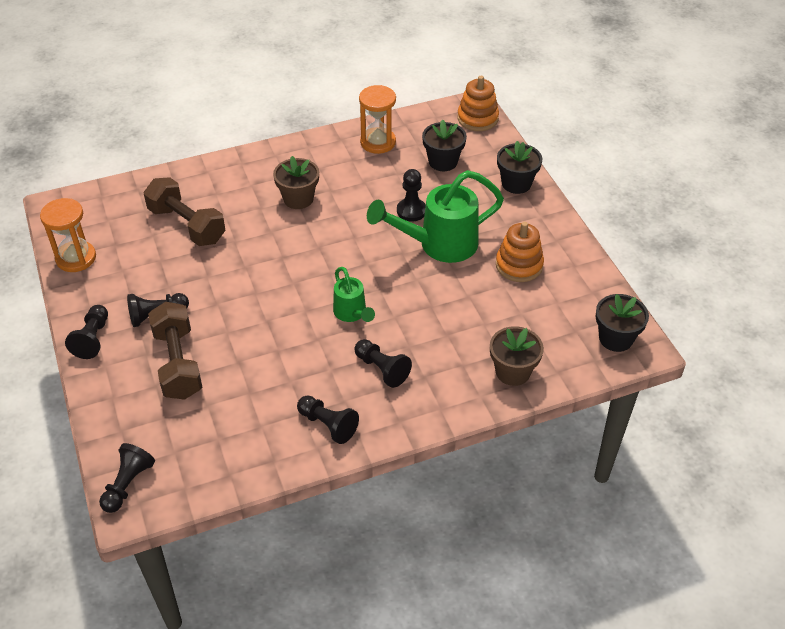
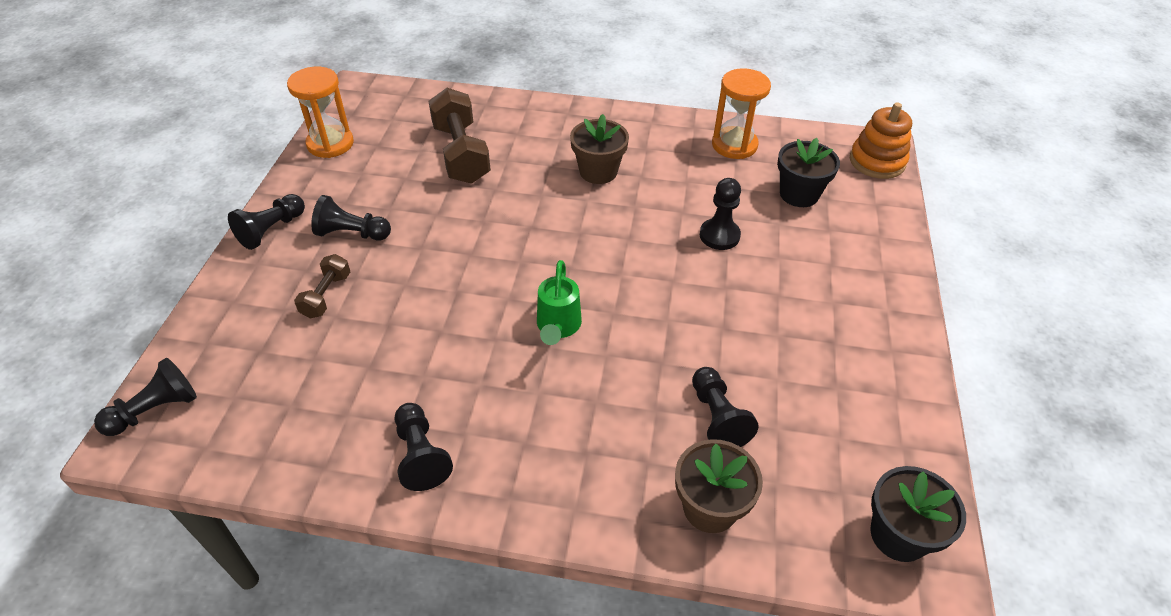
camera: 30 degrees right, 0 degrees up
brown dumbbell [148,302,202,400] -> brown dumbbell [294,254,350,319], size x0.53
black pawn [354,339,412,388] -> black pawn moved to [692,367,759,447]
green watering can [367,170,504,263] -> none
orange stacking toy [496,222,544,282] -> none
black flower pot [497,141,542,194] -> none

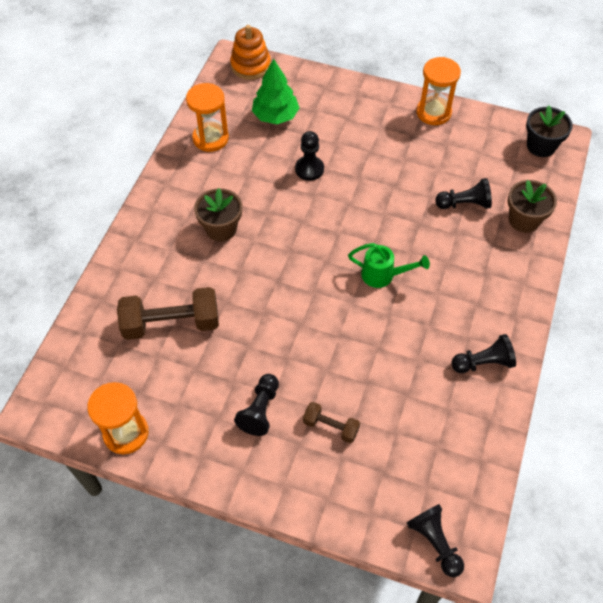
camera: 80 degrees left, 10 degrees up
black pawn [228,194,305,250] -> none
black flower pot [777,138,840,207] -> green tree [252,59,299,124]
none -> orange hourglass [416,57,461,125]

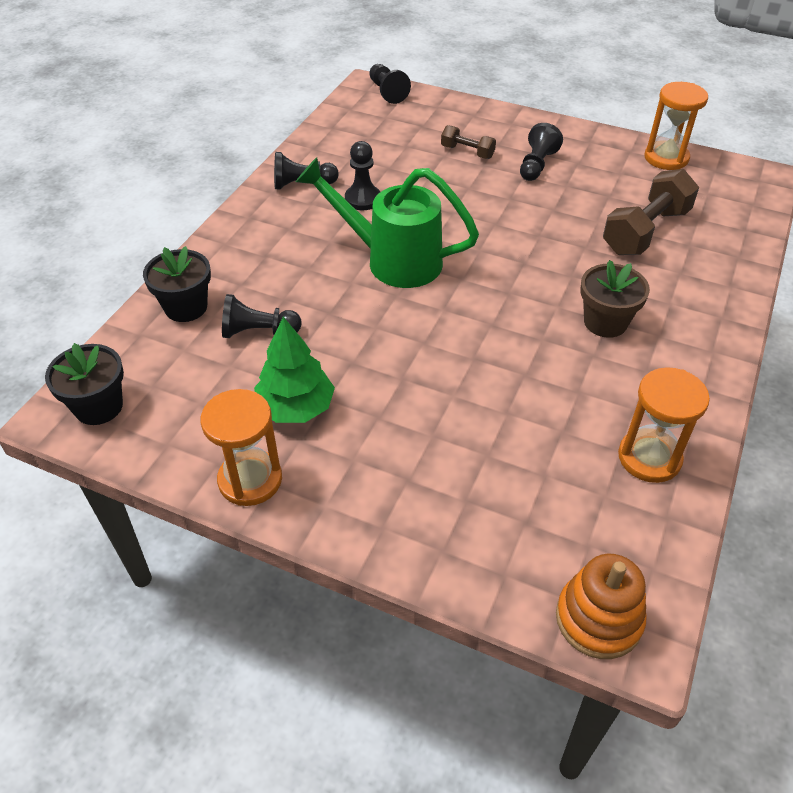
camera: 175 degrees left, 10 degrees down
brown dumbbell [117,287,219,340] -> brown dumbbell turned 45 degrees counterclockwise [603,169,699,255]
green tree [252,59,299,124] -> green tree moved to [254,317,335,423]
black pawn [295,131,324,181] -> black pawn moved to [345,141,380,210]
green watering can [348,243,430,288] -> green watering can [296,157,479,288], size x1.83
brown flower pot [508,180,557,233] -> black flower pot [143,246,211,322]

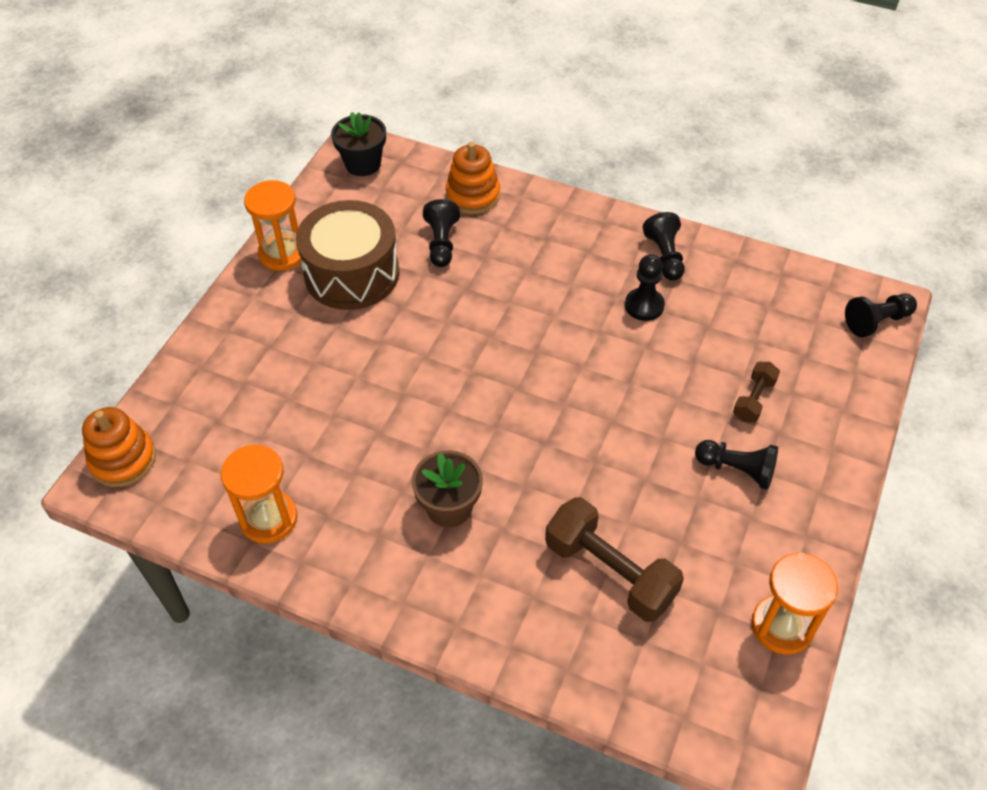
camera: 90 degrees right, 5 degrees up
black flower pot [143,246,211,322] -> orange stacking toy [446,142,500,214]
green tree [254,317,335,423] -> brown drum [296,200,400,310]
green watering can [296,157,479,288] -> none

